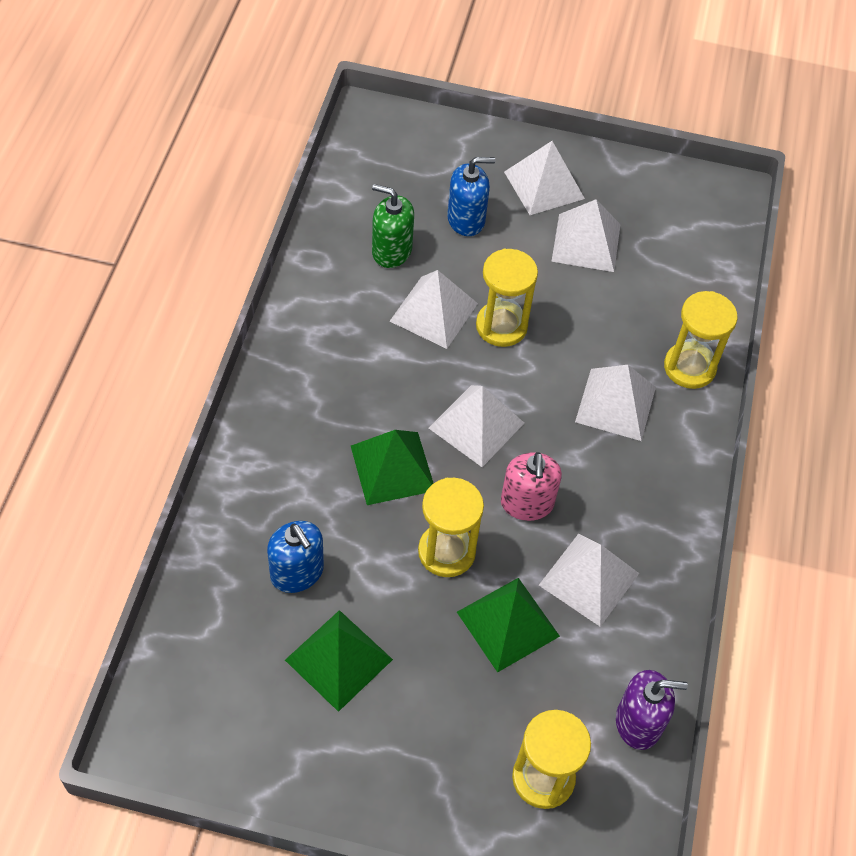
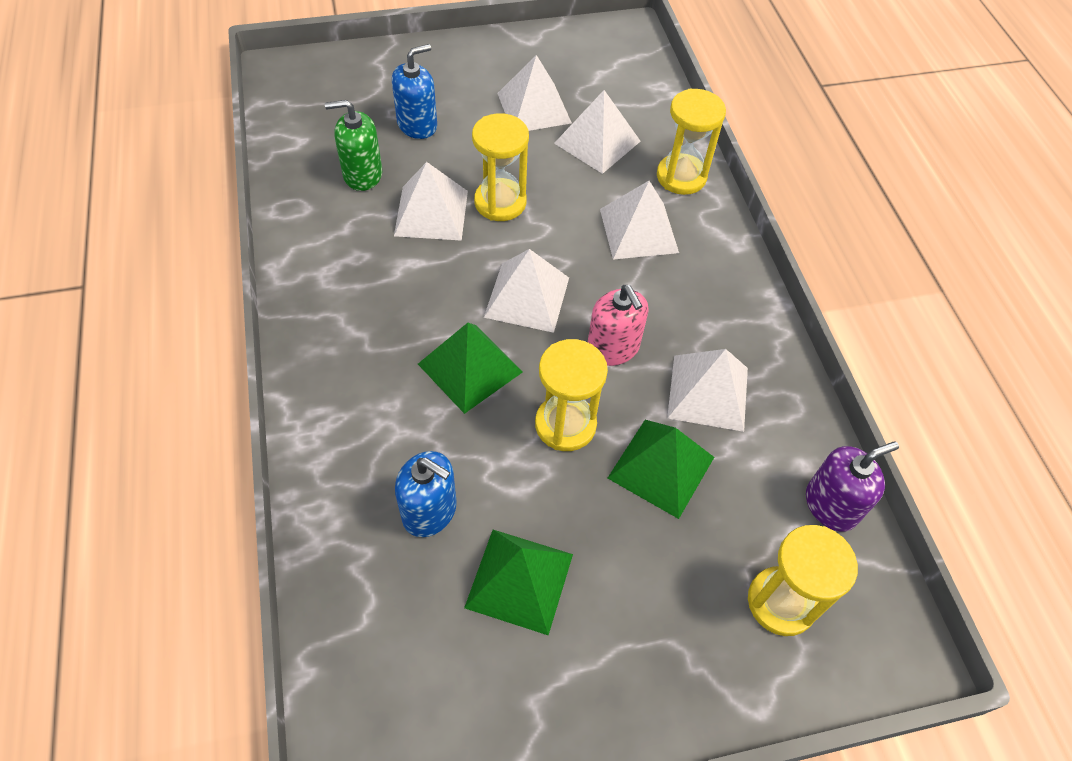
camera: 25 degrees left, 0 degrees up
white pyramid [504,141,585,215] -> white pyramid moved to [554,90,641,174]

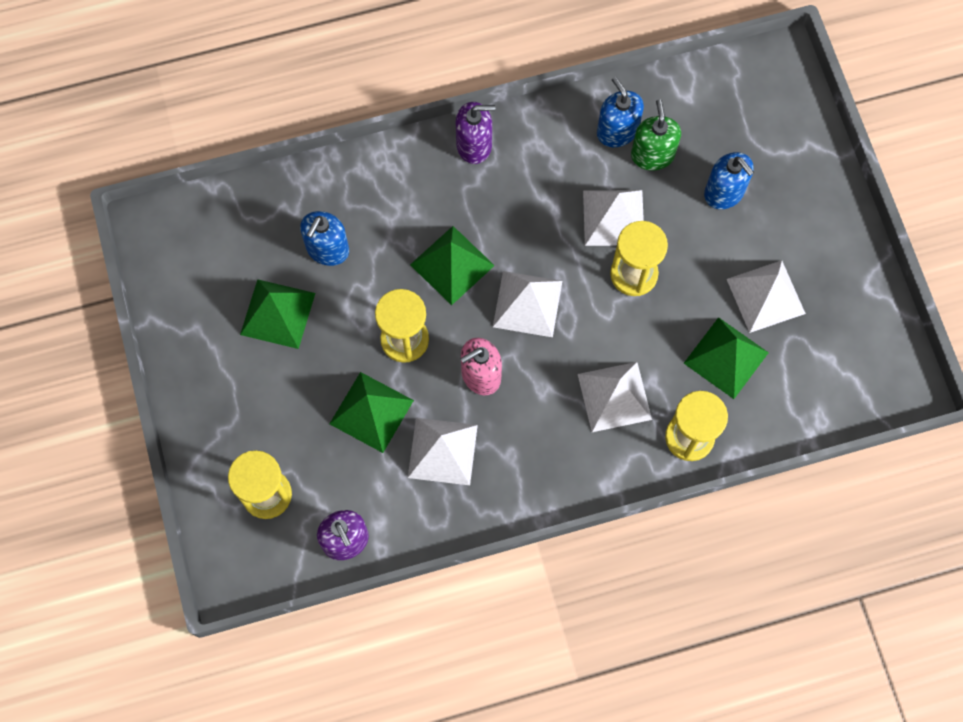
camera: 90 degrees right, 15 degrees up
white pyramid [554,90,641,174] -> green pyramid [684,317,769,399]
none -> purple soap dispenser [456,102,495,164]
none -> blue soap dispenser [597,77,644,147]

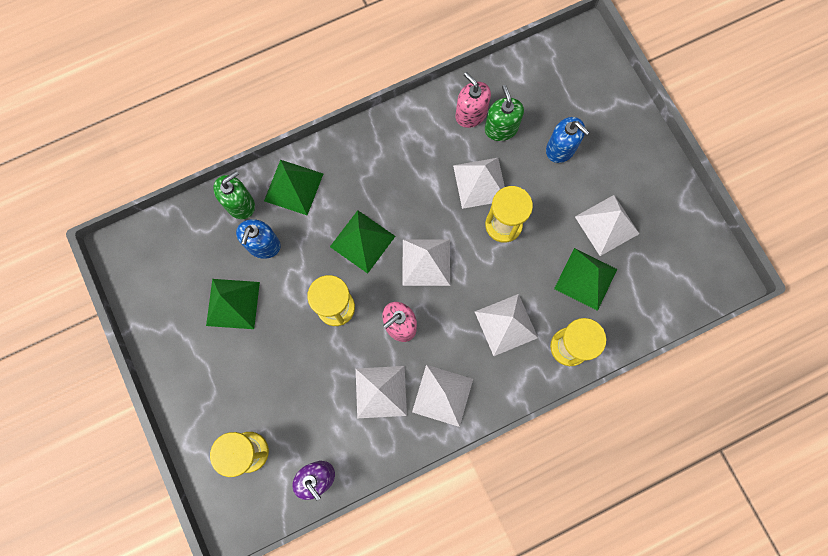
camera: 10 degrees left, 5 degrees up
green pyramid [330,372,414,453] -> green pyramid moved to [264,160,323,215]
purple soap dispenser [456,102,495,164] -> none
blue soap dispenser [597,77,644,147] -> pink soap dispenser [455,72,491,128]
none -> green soap dispenser [213,171,255,219]
none -> white pyramid [412,365,473,427]

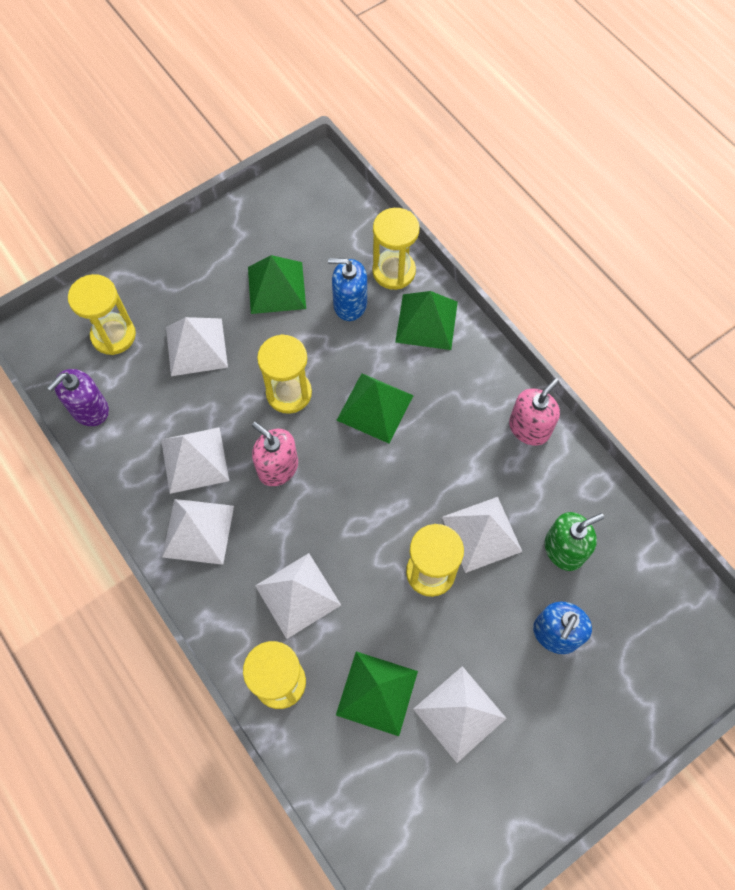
camera: 80 degrees right, 10 degrees down
green soap dispenser [213,171,255,219] -> yellow hourglass [372,208,419,290]
white pyramid [402,239,450,286] -> white pyramid moved to [166,317,228,376]
pink soap dispenser [455,72,491,128] -> pink soap dispenser moved to [509,378,560,446]

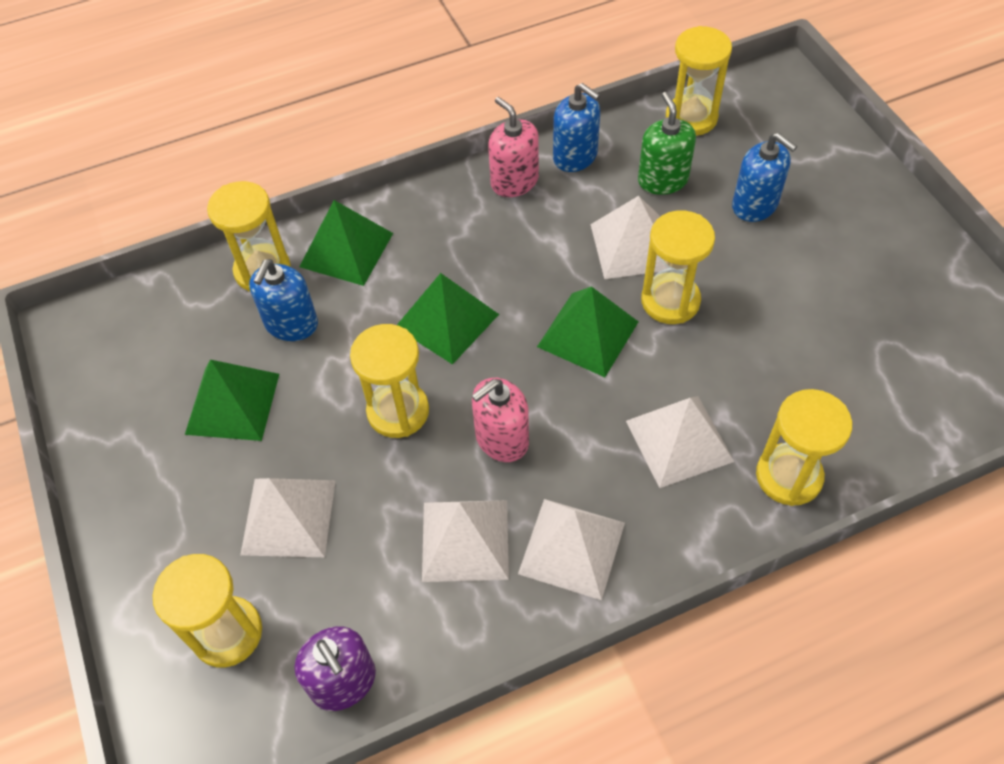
camera: 75 degrees left, 10 degrees down
green pyramid [336,651,418,736] -> green pyramid moved to [537,286,638,377]
white pyramid [413,666,507,763] -> none
none -> blue soap dispenser [553,83,600,172]
none -> yellow hourglass [666,26,732,136]

